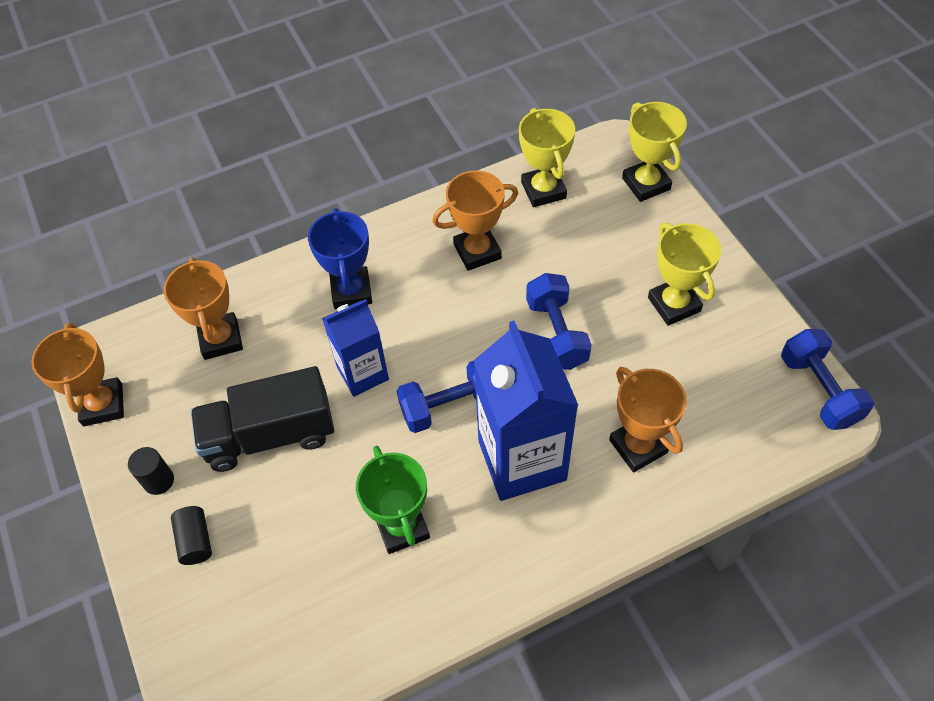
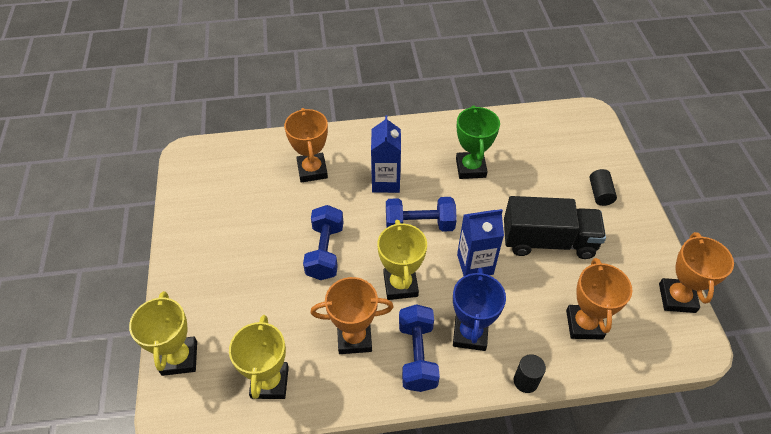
camera: 165 degrees left, 5 degrees down
black cylinder [128,447,174,495] -> black cylinder moved to [514,354,546,393]
blue carton [474,320,578,501] -> blue carton [371,115,401,193], size x0.60
yellow trophy [648,223,721,326] -> yellow trophy moved to [377,220,427,300]
blue dumbbell [781,329,874,430] -> blue dumbbell moved to [399,304,440,392]

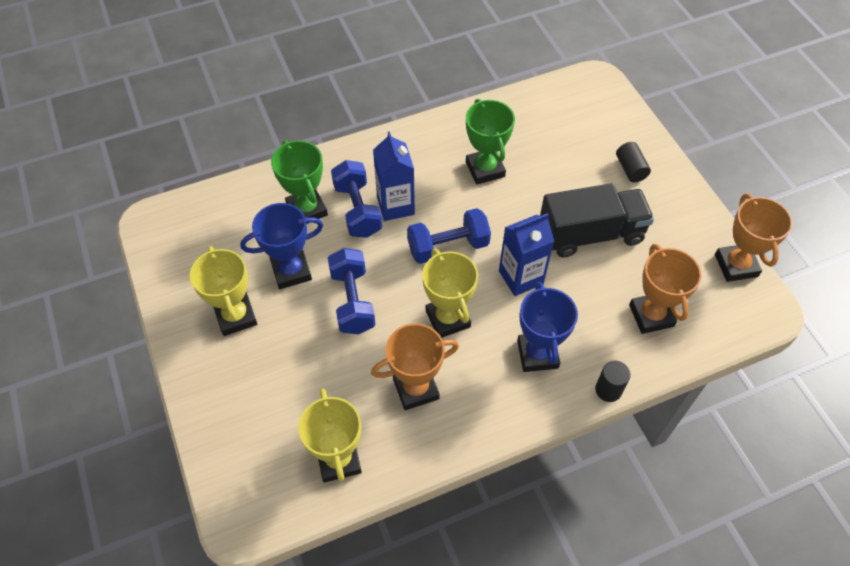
camera: 15 degrees left, 5 degrees up
yellow trophy [129,291,197,376] -> yellow trophy moved to [190,246,257,336]
orange trophy [284,108,328,183] -> green trophy [271,140,328,224]
blue dumbbell [399,304,440,392] -> blue dumbbell moved to [331,160,382,238]
none -> blue trophy [240,203,323,289]

